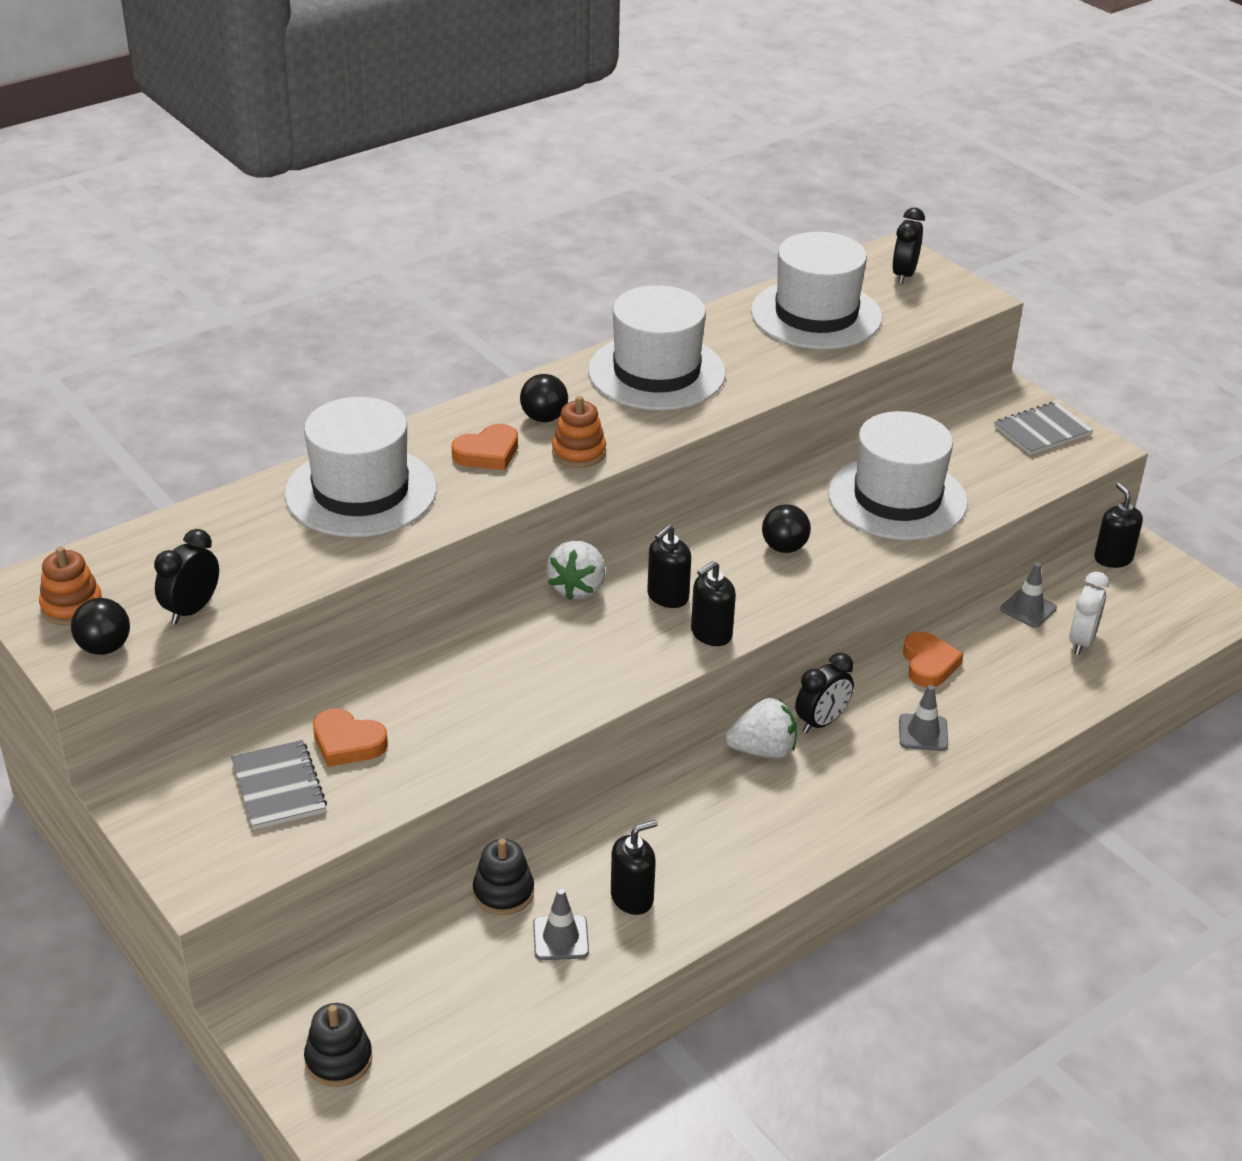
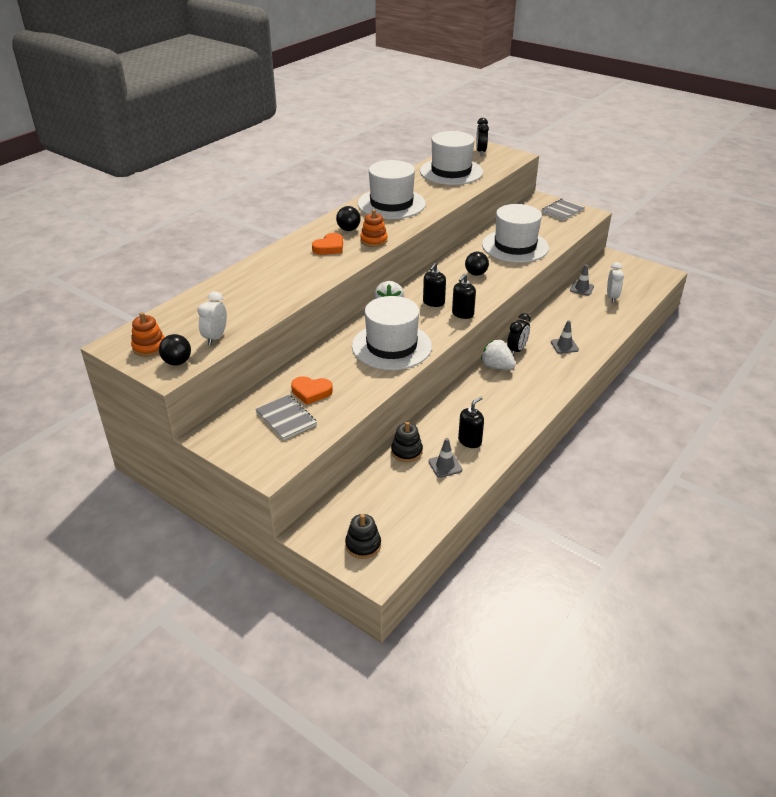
camera: 15 degrees left, 0 degrees up
black clock [154,529,219,624] -> white clock [198,291,227,345]
white hat [284,397,437,537] -> white hat moved to [352,296,432,370]
white strawberry [725,698,797,759] -> white strawberry turned 120 degrees counterclockwise [481,340,516,370]
orange heart [903,631,963,687] -> none
black soap dispenser [1094,483,1143,568] -> none

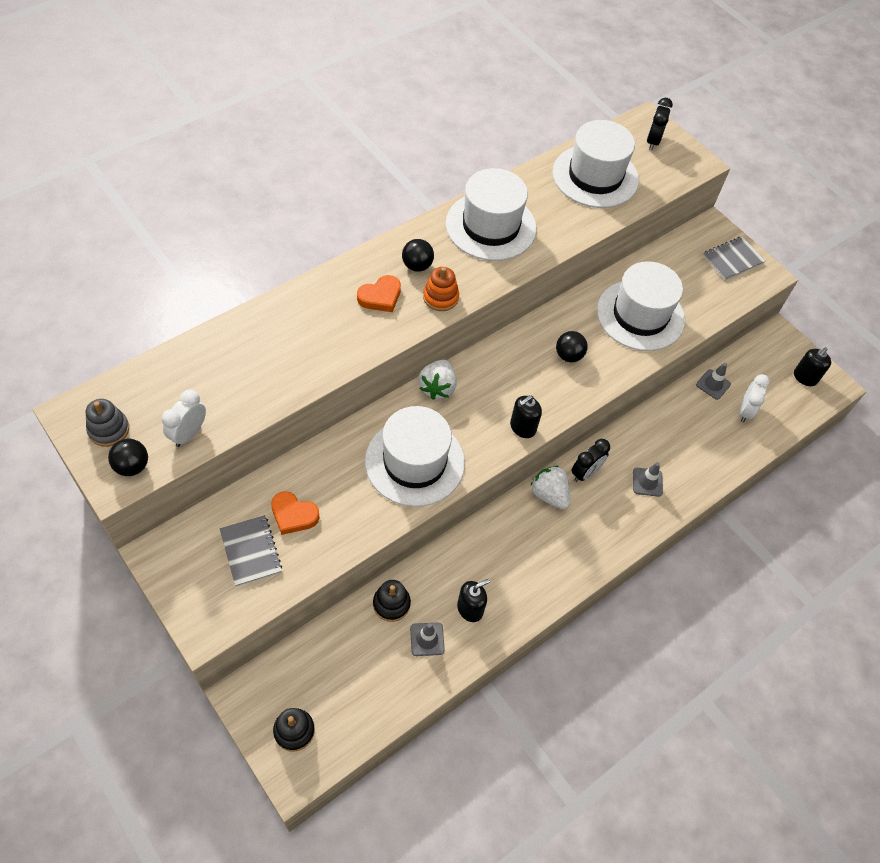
camera: 10 degrees right, 20 degrees up
orange stacking toy [131,312,165,357] -> grey stacking toy [86,399,129,447]
black soap dispenser [423,263,446,307] -> black soap dispenser moved to [794,347,831,386]

